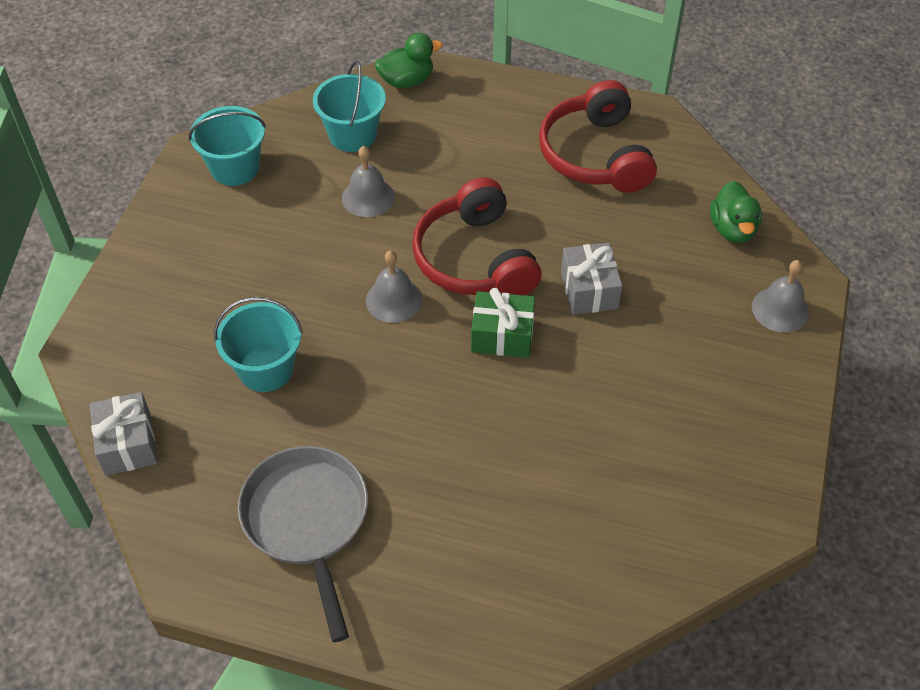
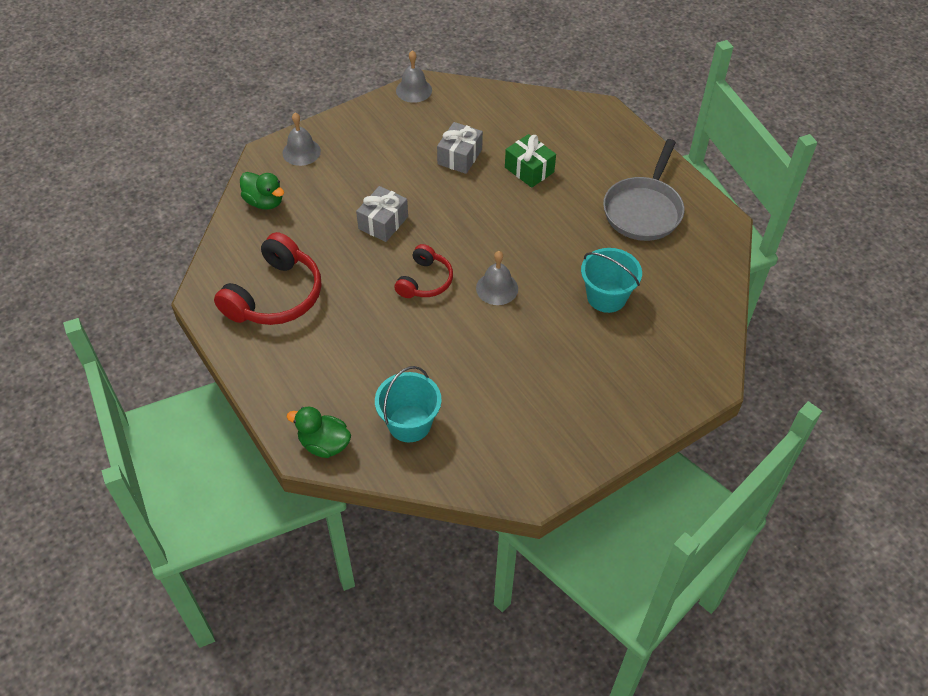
camera: 140 degrees left, 0 degrees up
grey gift [90,392,158,476] -> grey gift moved to [437,122,483,174]
turquoise bucket [189,106,266,186] -> none
grey bell [342,146,395,217] -> grey bell moved to [396,50,432,103]
red headphones [412,177,542,295] -> red headphones [394,244,453,298], size x0.59
green gift [471,288,535,358] -> green gift moved to [505,134,556,188]
green duck [710,181,762,243] -> green duck turned 90 degrees clockwise [240,172,284,210]

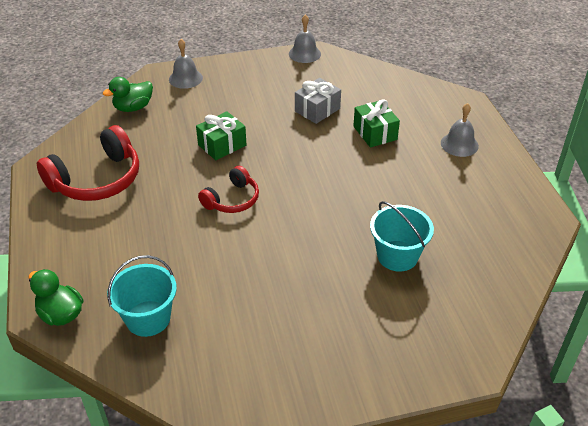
camera: 20 degrees right, 10 degrees down
green duck [240,172,284,210] -> green duck turned 90 degrees clockwise [103,77,153,112]
grey gift [356,186,408,242] -> green gift [196,111,246,160]
grey bell [476,251,518,305] -> grey bell moved to [441,103,479,157]
grey pan [603,139,684,241] -> none

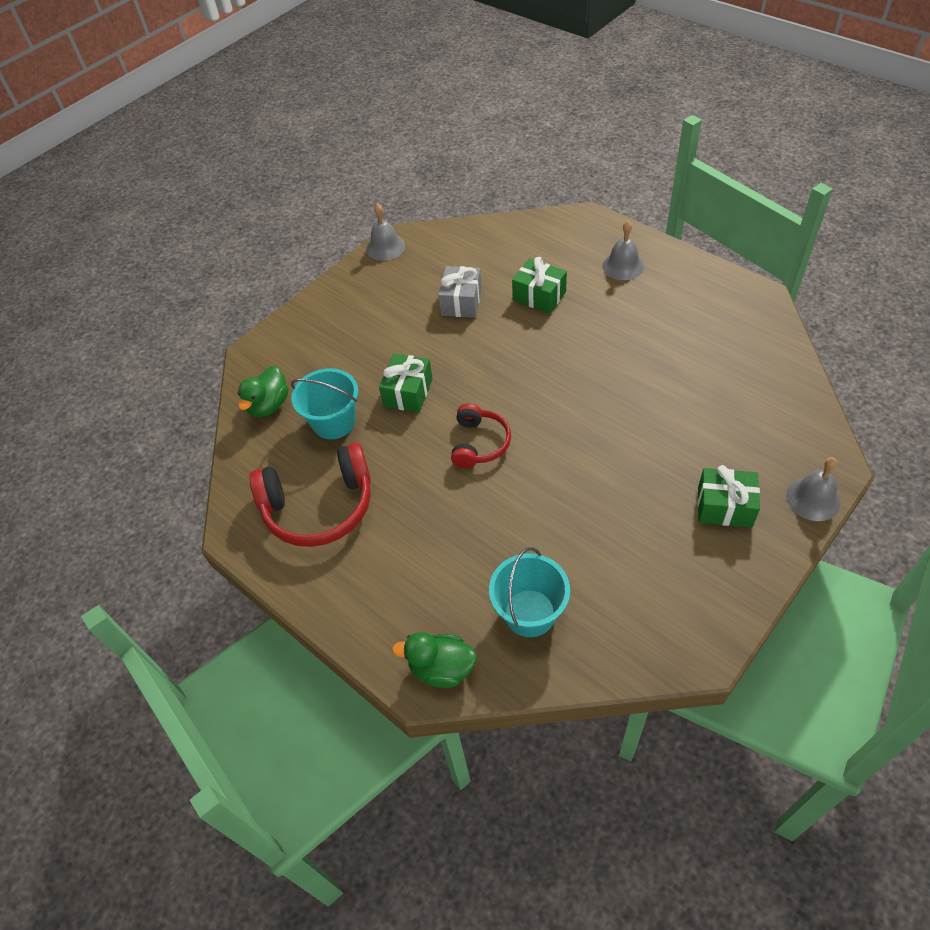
camera: 30 degrees left, 10 degrees up
red headphones [37,125,139,201] -> red headphones turned 60 degrees clockwise [249,443,371,547]
grey bell [169,39,203,89] -> grey bell moved to [786,457,841,521]
turquoise bucket [370,201,434,272] -> turquoise bucket moved to [291,368,358,439]
none -> green gift [698,465,760,528]

